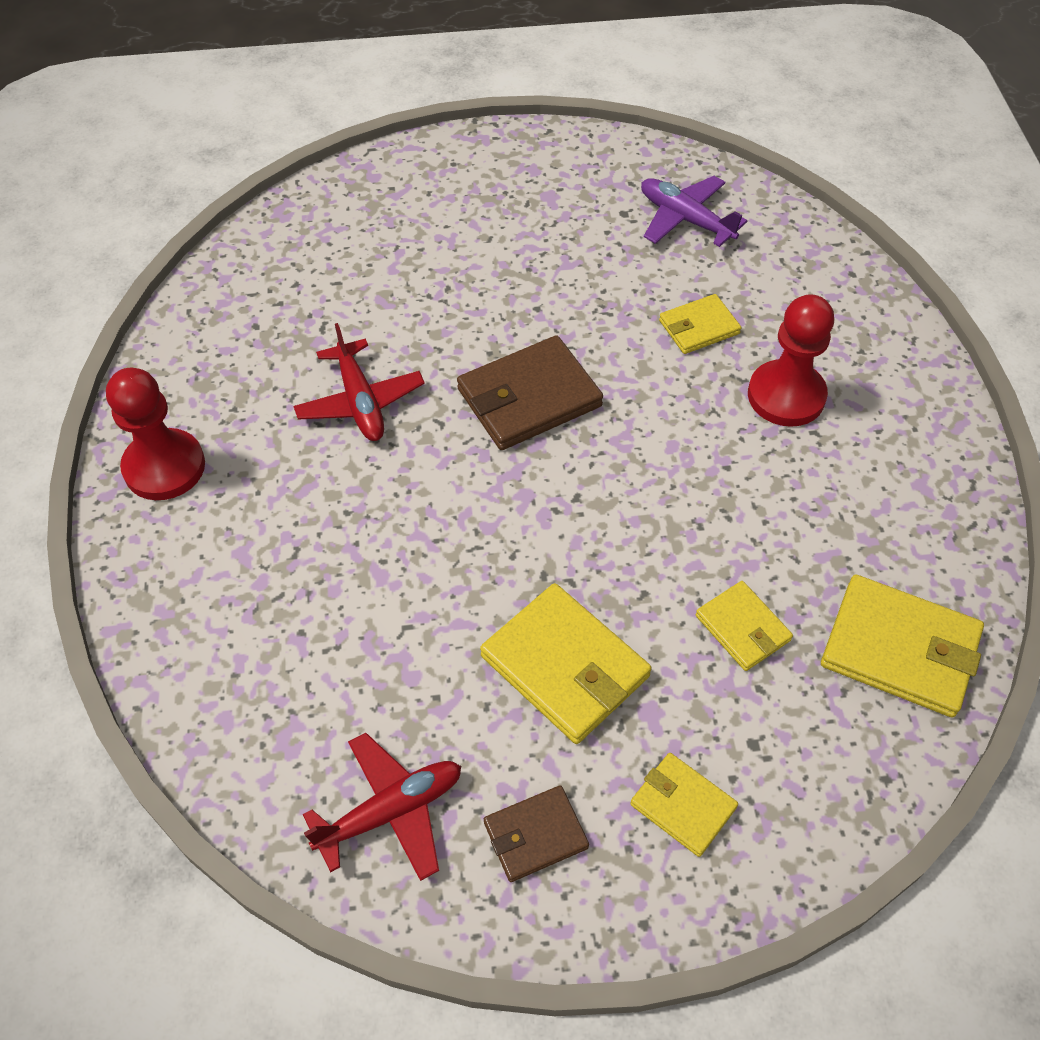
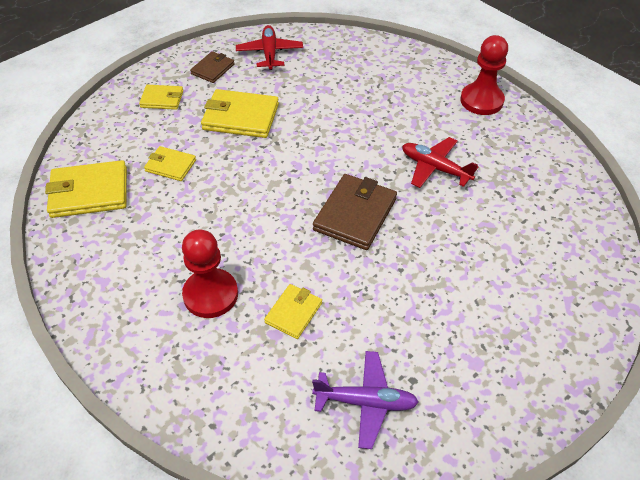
camera: 145 degrees right, 5 degrees down
red plane [303,733,461,881] -> red plane turned 150 degrees clockwise [236,25,303,70]

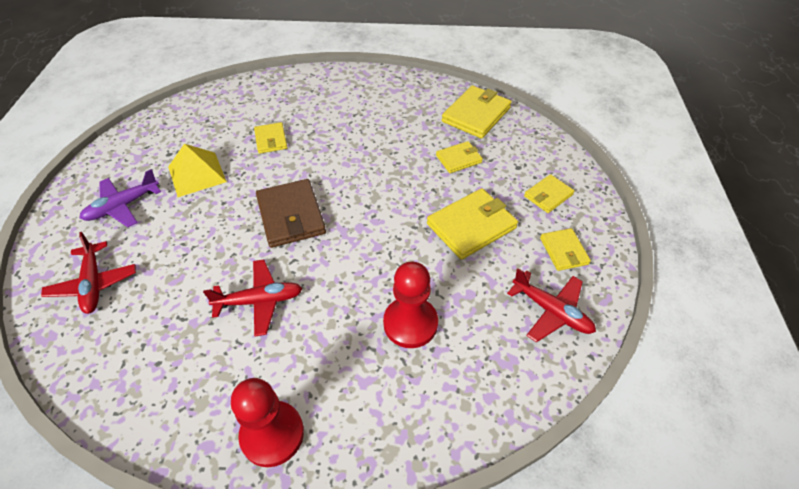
camera: 135 degrees right, 0 degrees up
red pawn [182,229,238,318] -> red pawn moved to [383,262,438,348]
brown wallet [190,51,235,83] -> yellow wallet [540,228,591,271]
purple plane [312,351,419,449] -> purple plane moved to [80,169,161,227]
none -> red plane [41,232,136,314]
none -> yellow pyramid [168,144,227,197]

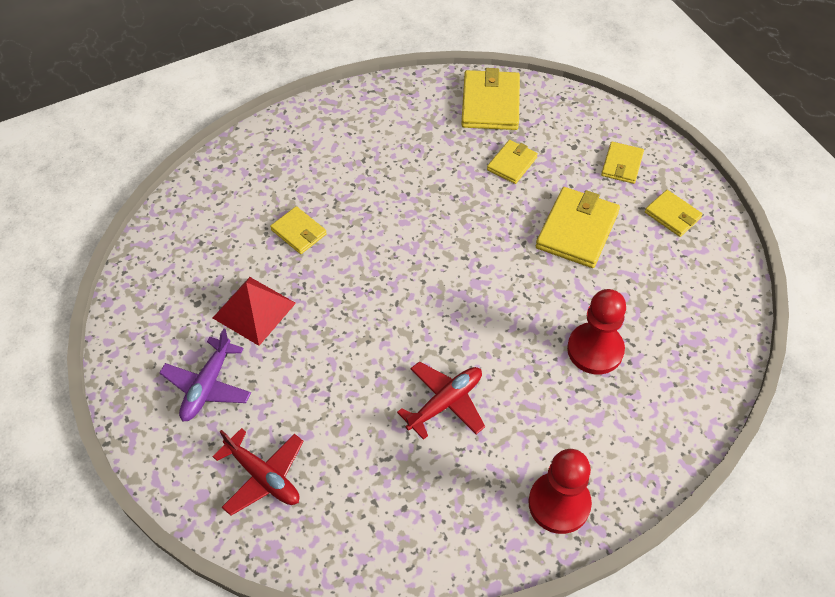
camera: 30 degrees left, 5 degrees up
yellow pyramid [168,144,227,197] -> red pyramid [213,277,296,346]
brown wallet [256,179,326,248] -> none
red plane [507,268,596,343] -> none

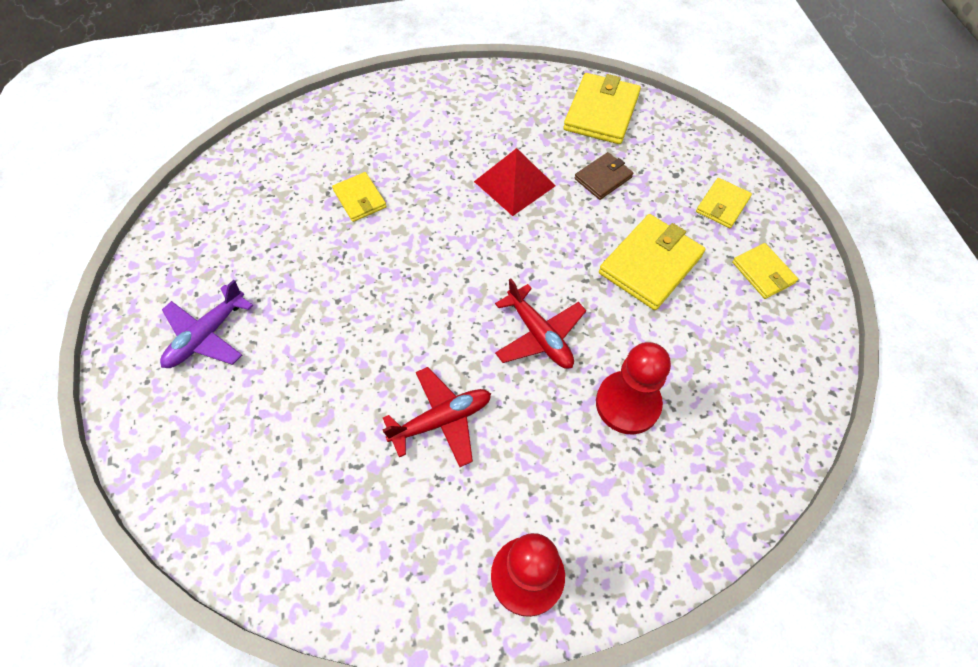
camera: 15 degrees right, 5 degrees up
red plane [212,428,304,516] -> red plane moved to [495,278,586,369]
red pyramid [213,277,296,346] -> red pyramid moved to [474,148,556,216]
yellow wallet [487,140,538,184] -> brown wallet [575,152,633,200]

